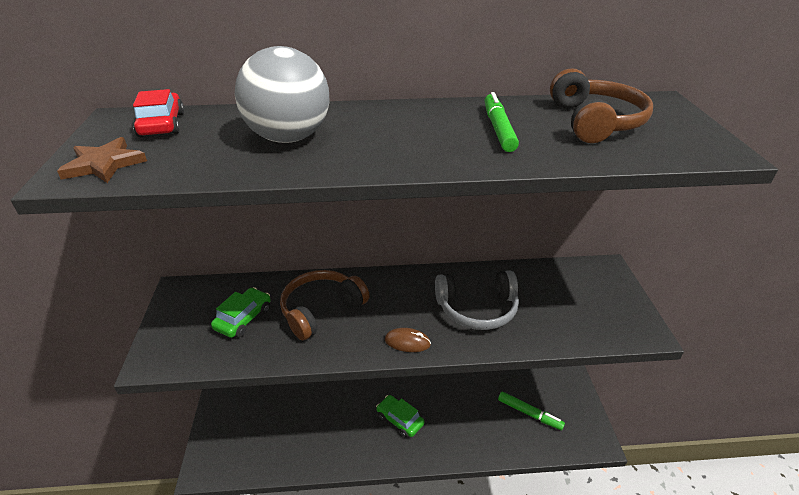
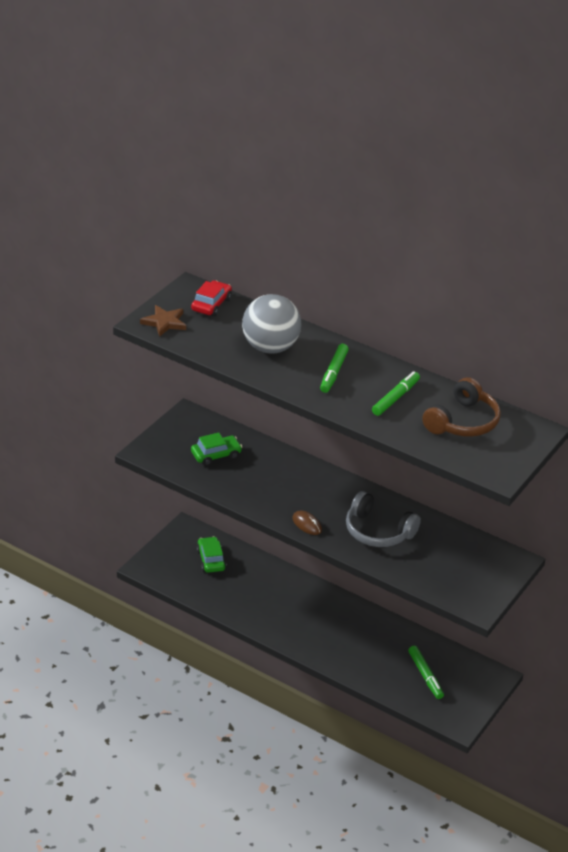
camera: 35 degrees right, 0 degrees up
brown headphones [280,270,370,340] -> none
green car [376,395,425,438] -> green car moved to [196,536,226,573]
none -> green marker [320,344,349,393]

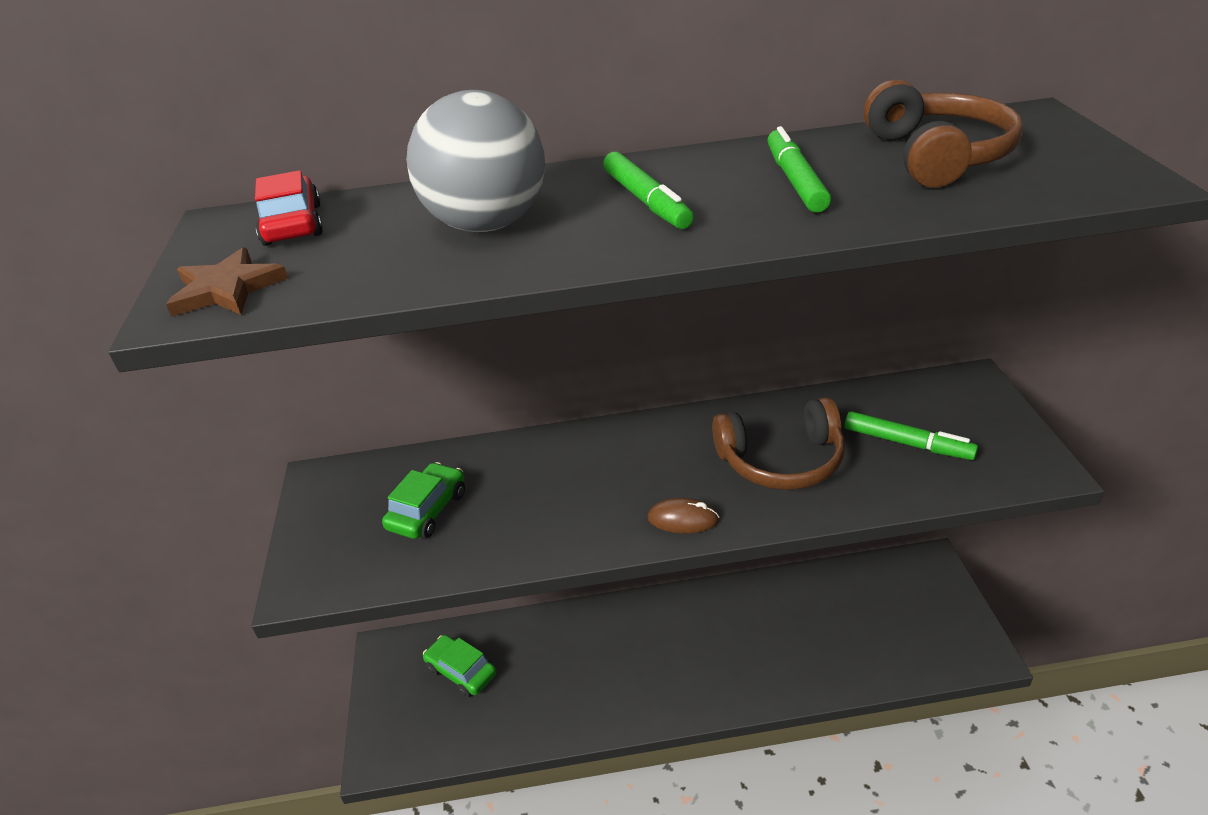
camera: 35 degrees left, 0 degrees up
grey headphones [346,491,421,547] -> brown headphones [712,397,845,490]
green marker [408,646,444,699] -> green marker moved to [845,411,978,460]

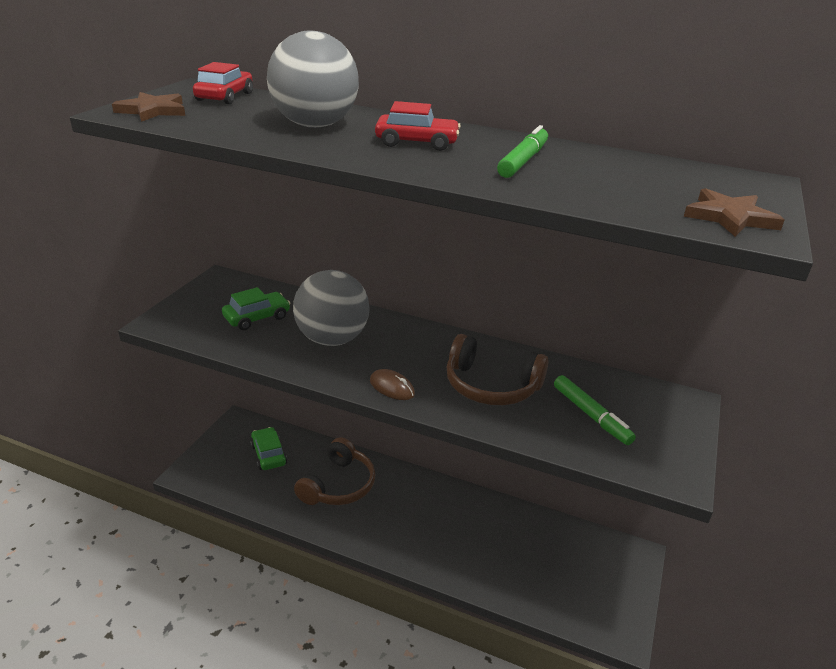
camera: 25 degrees right, 5 degrees down
green marker [603,152,694,229] -> red car [375,101,461,151]
brown headphones [863,79,1023,188] -> brown headphones moved to [294,437,375,505]
none -> grey ball [293,270,370,346]
none -> brown star [684,188,784,237]

